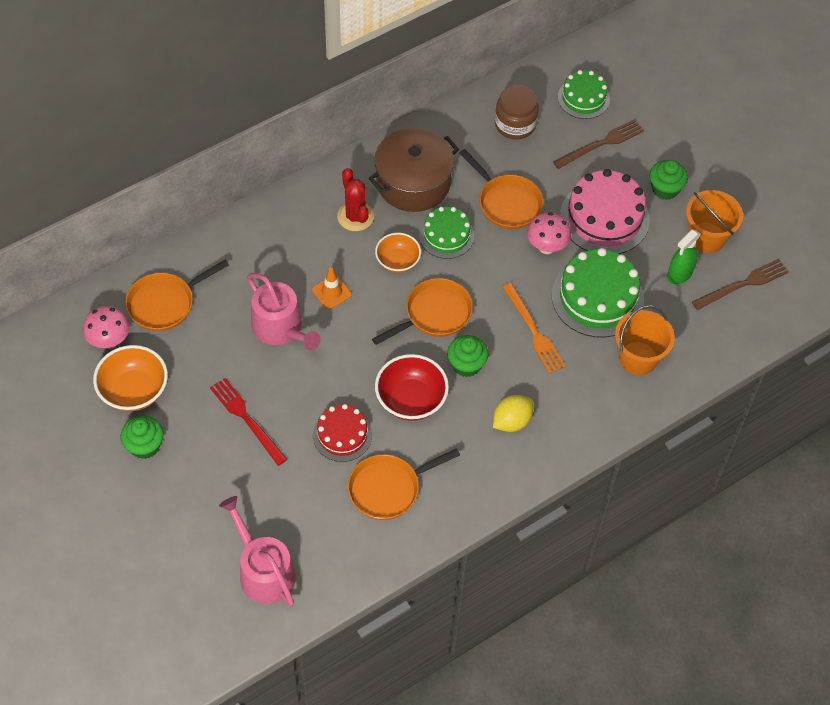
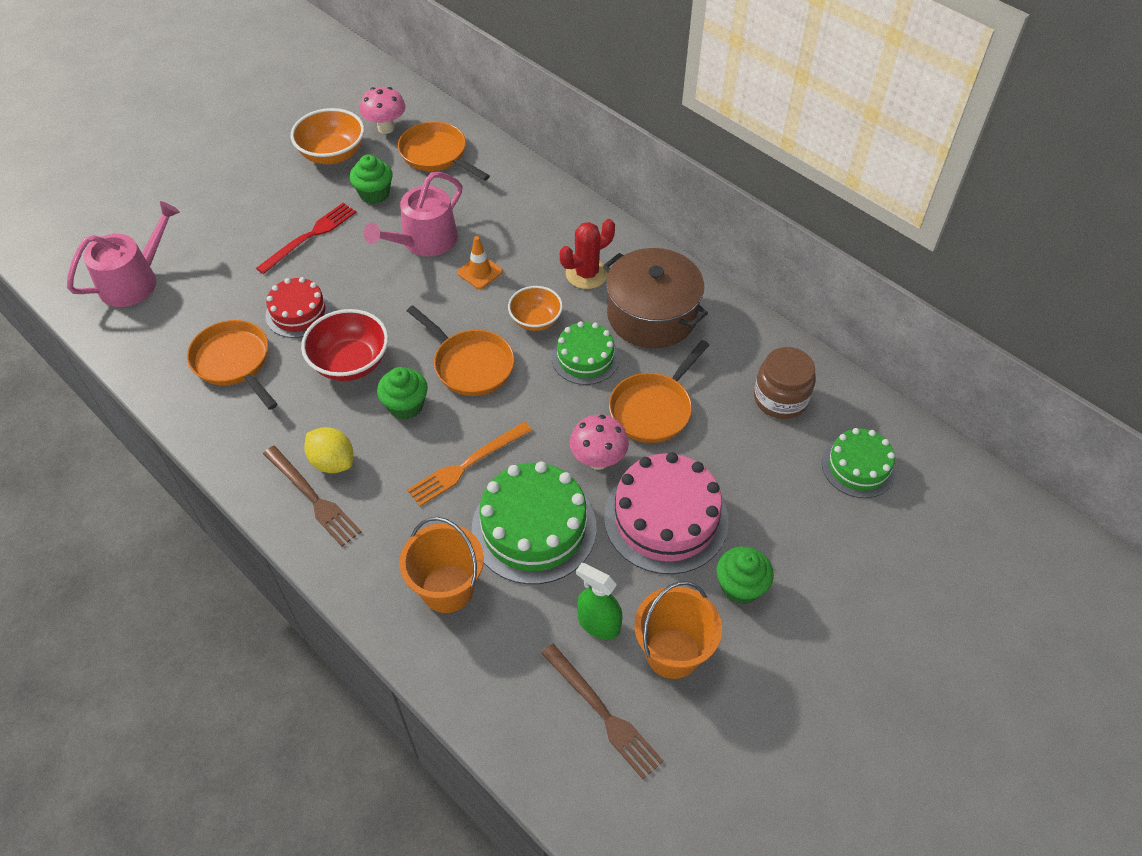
camera: 80 degrees right, 5 degrees down
green cupcake [121,416,163,459] -> green cupcake moved to [350,154,393,204]
brown fork [553,119,644,169] -> brown fork moved to [263,446,361,546]

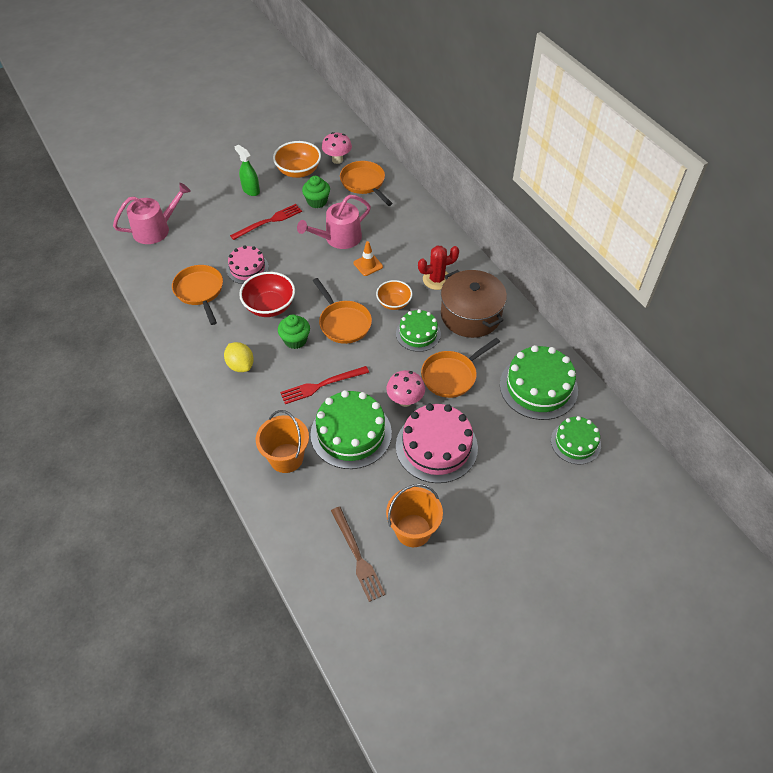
camera: 15 degrees right, 0 degrees up
brown fork [263,446,361,546] -> none
red cake [265,277,332,338] -> pink cake [226,245,269,284]
orange fork [407,422,532,506] -> red fork [280,366,369,404]
green spray bottle [576,563,623,639] -> green spray bottle moved to [235,145,260,196]
green cupcake [716,547,774,604] -> none
brown jar [754,347,816,419] -> green cake [500,345,578,420]

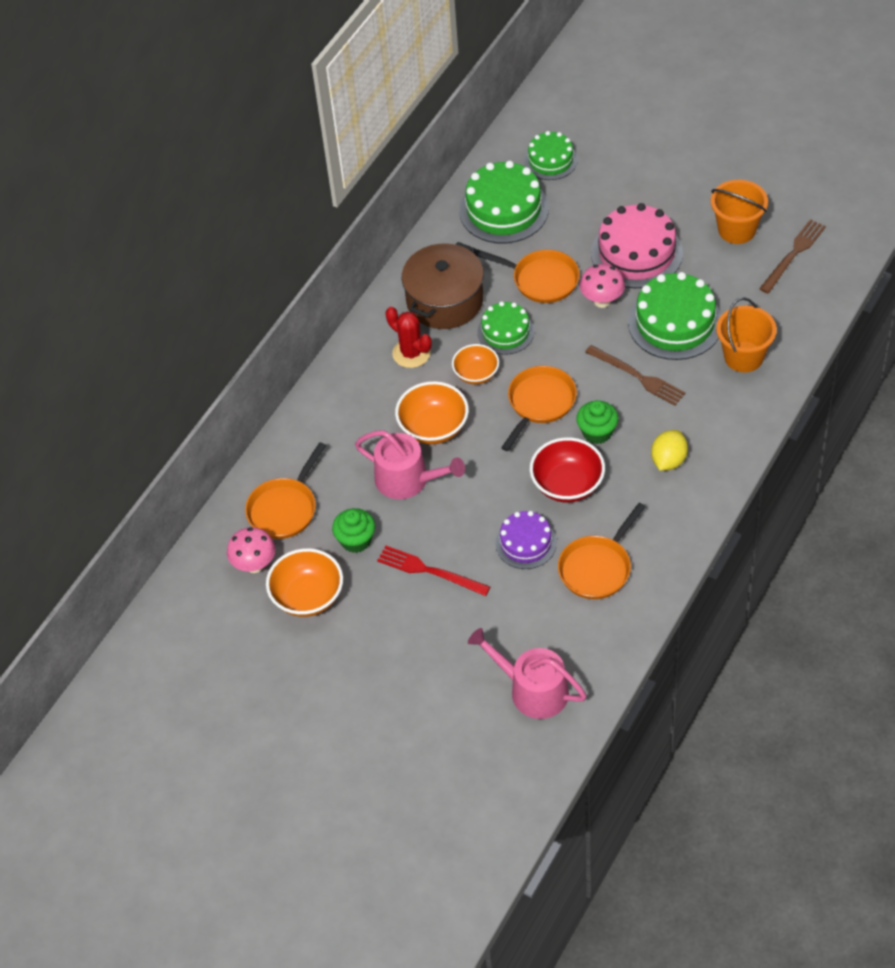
camera: 115 degrees left, 0 degrees up
pink cake [226,245,269,284] -> purple cake [495,511,557,569]
green spray bottle [235,145,260,196] -> none
red fork [280,366,369,404] -> brown fork [585,345,686,406]
orange traffic cone [354,241,383,276] -> orange bowl [395,381,469,444]

